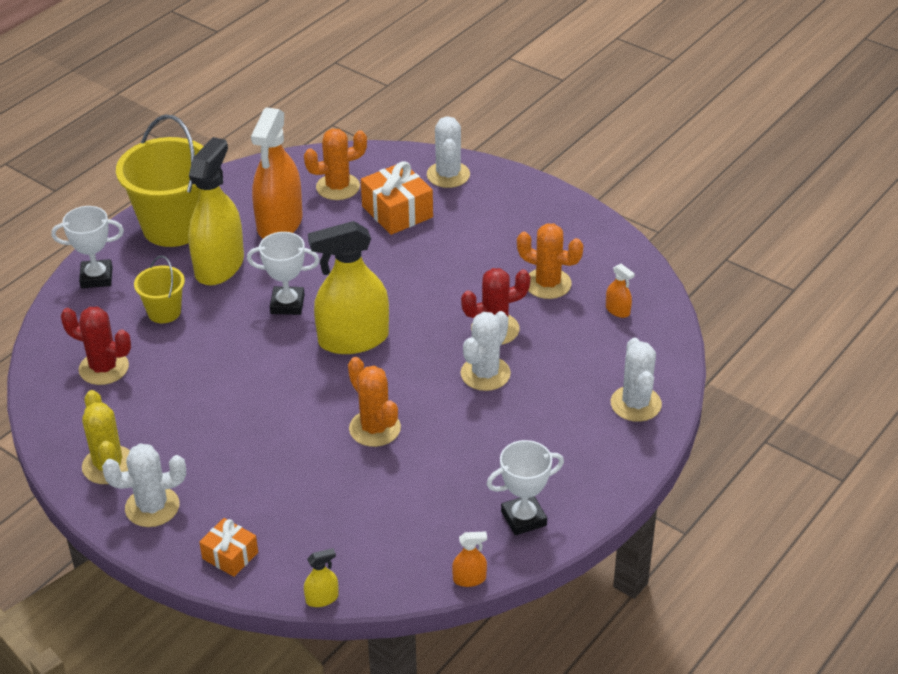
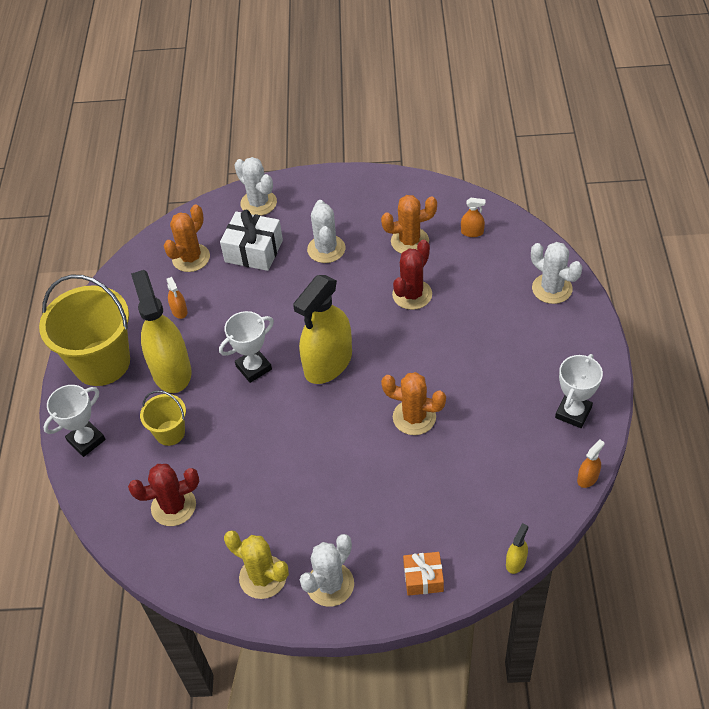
camera: 35 degrees left, 10 degrees up
orange spray bottle [251,107,303,239] -> orange spray bottle [166,277,187,319], size x0.40
orange gift [361,161,433,235] -> white gift [220,210,283,271]
white cactus [461,311,511,391] -> white cactus moved to [307,200,345,263]

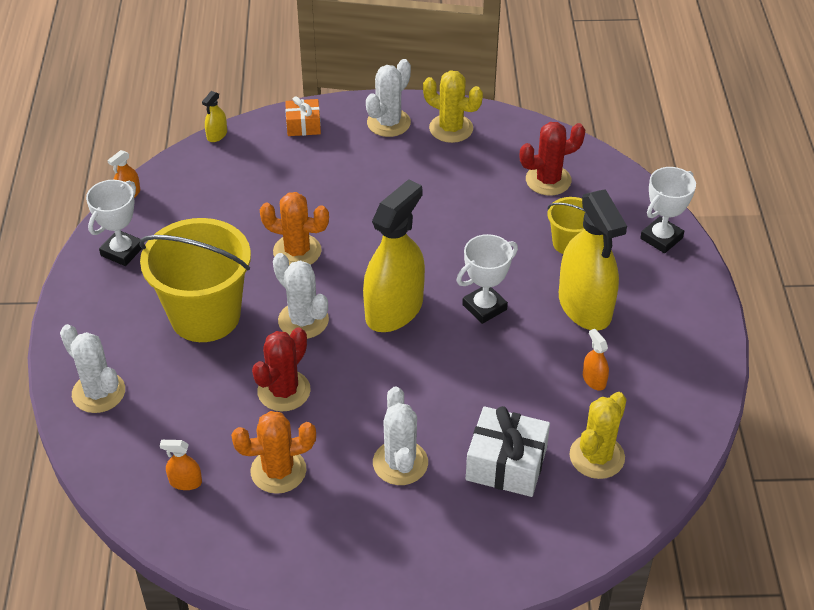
camera: 175 degrees right, 5 degrees down
yellow bucket [39,275,130,386] -> yellow bucket moved to [139,218,251,342]
orange cactus [164,205,210,272] -> yellow cactus [569,392,627,479]
white cactus [234,157,277,216] -> white cactus moved to [273,253,329,339]

